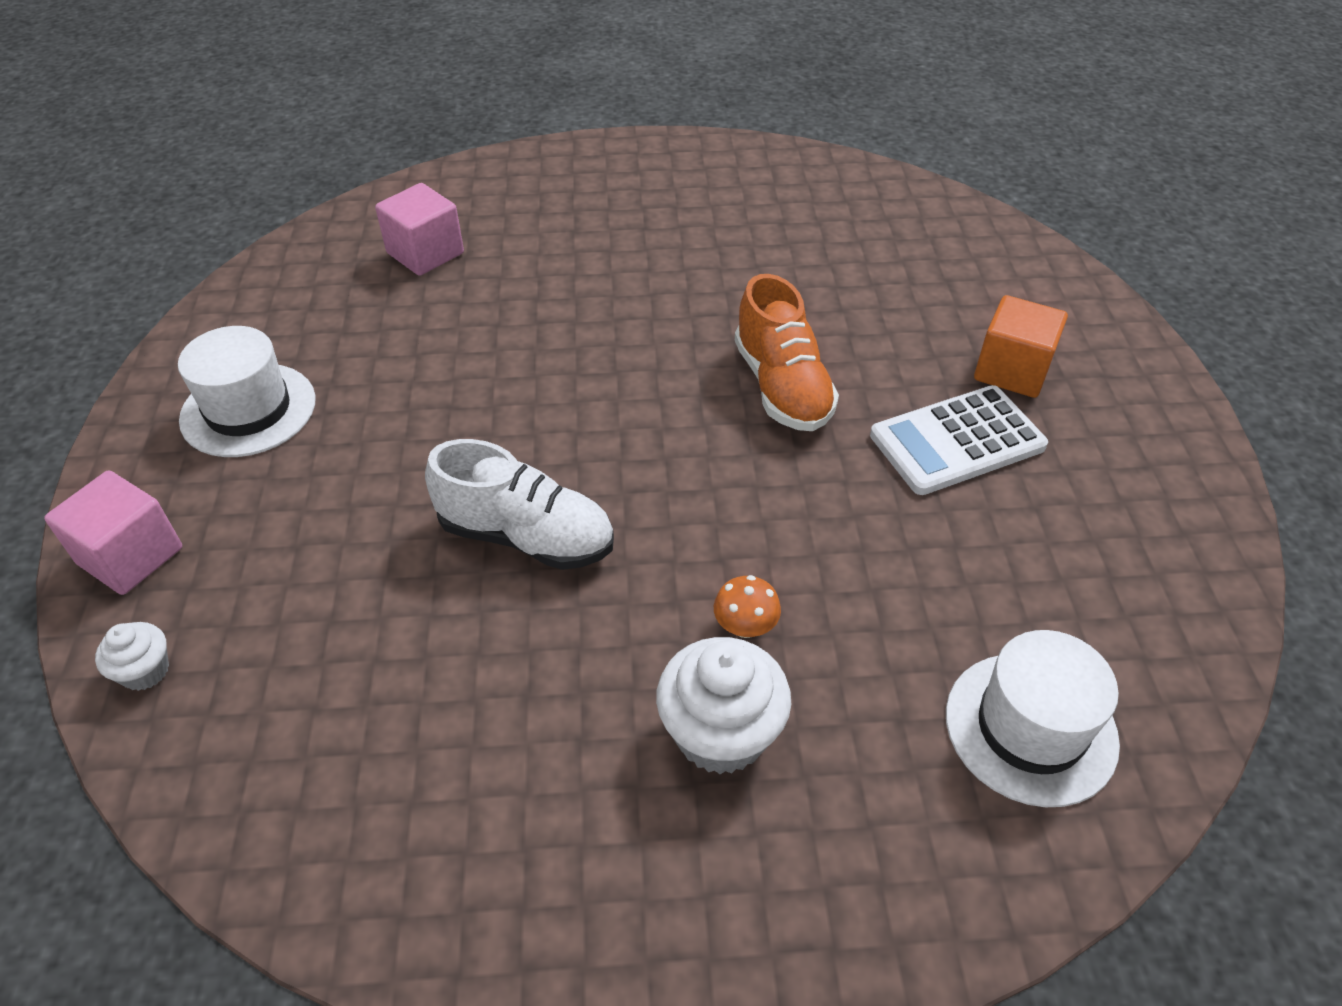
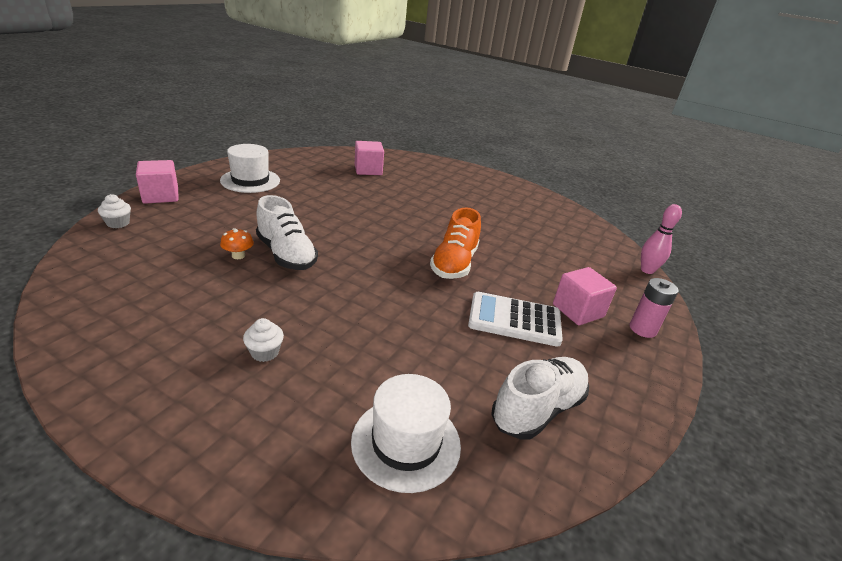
camera: 30 degrees right, 15 degrees down
white cupcake [656,637,791,774] -> white cupcake [243,318,284,362], size x0.53
orange mushroom [714,575,781,638] -> orange mushroom moved to [220,228,254,259]
orange cube [974,295,1068,398] -> pink cube [553,267,617,325]
none -> white shoe [491,357,589,440]
none -> pink battery [630,278,679,338]
none -> pink bowling pin [641,204,682,274]

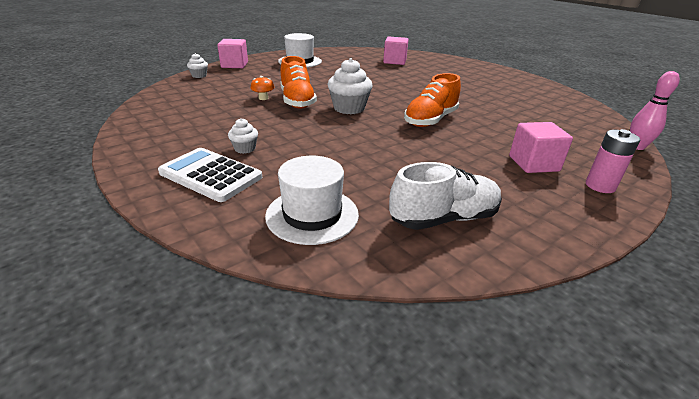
camera: 25 degrees right, 0 degrees up
white shoe [256,195,318,270] -> orange shoe [280,56,317,109]
white calculator [468,292,563,347] -> white calculator moved to [158,148,262,202]
none -> white cupcake [328,58,373,114]

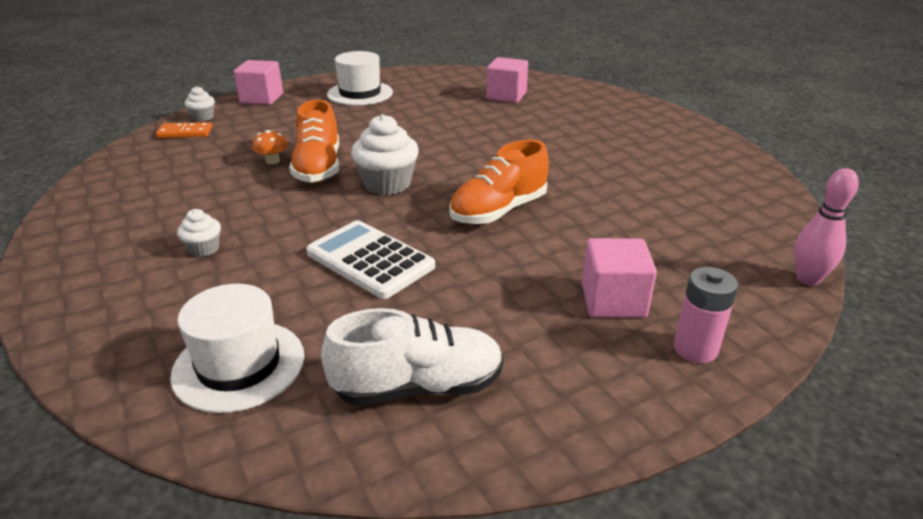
camera: 10 degrees right, 0 degrees up
white calculator [158,148,262,202] -> white calculator moved to [306,220,435,299]
none -> orange domino [156,122,212,138]

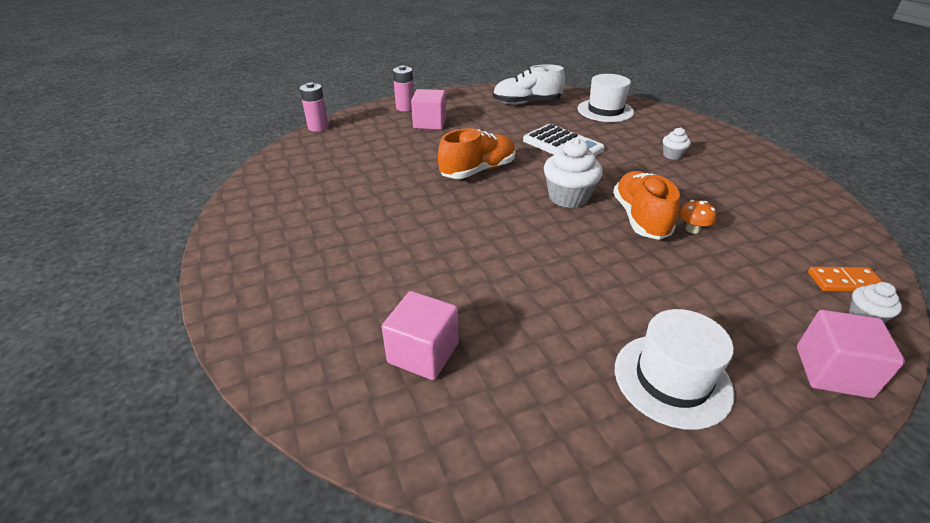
camera: 175 degrees left, 5 degrees up
pink bowling pin [794,168,859,286] -> pink battery [300,82,329,132]

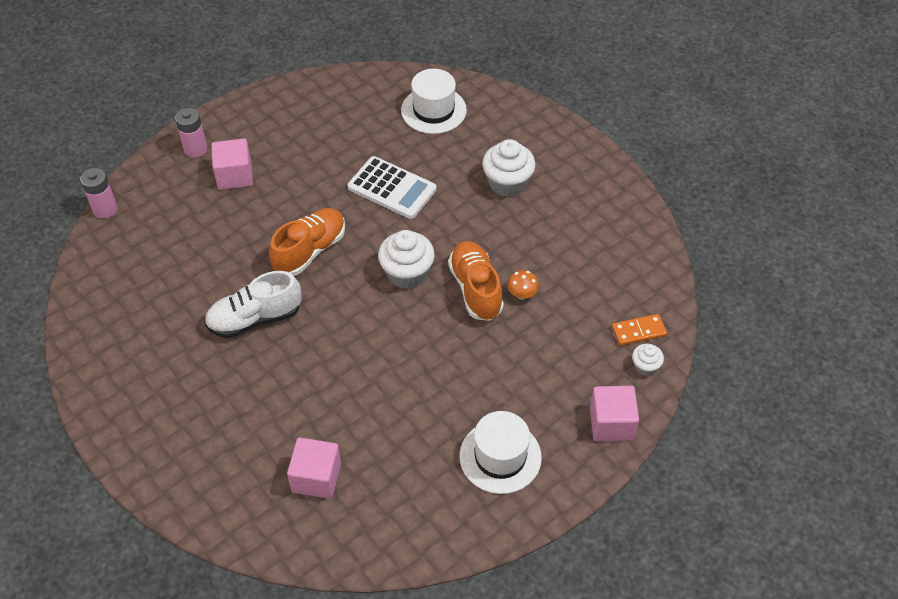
camera: 15 degrees left, 15 degrees up
white shoe [493,64,565,105] -> white shoe moved to [204,271,302,338]
white cupcake [663,127,691,160] -> white cupcake [482,139,535,197], size x1.88

